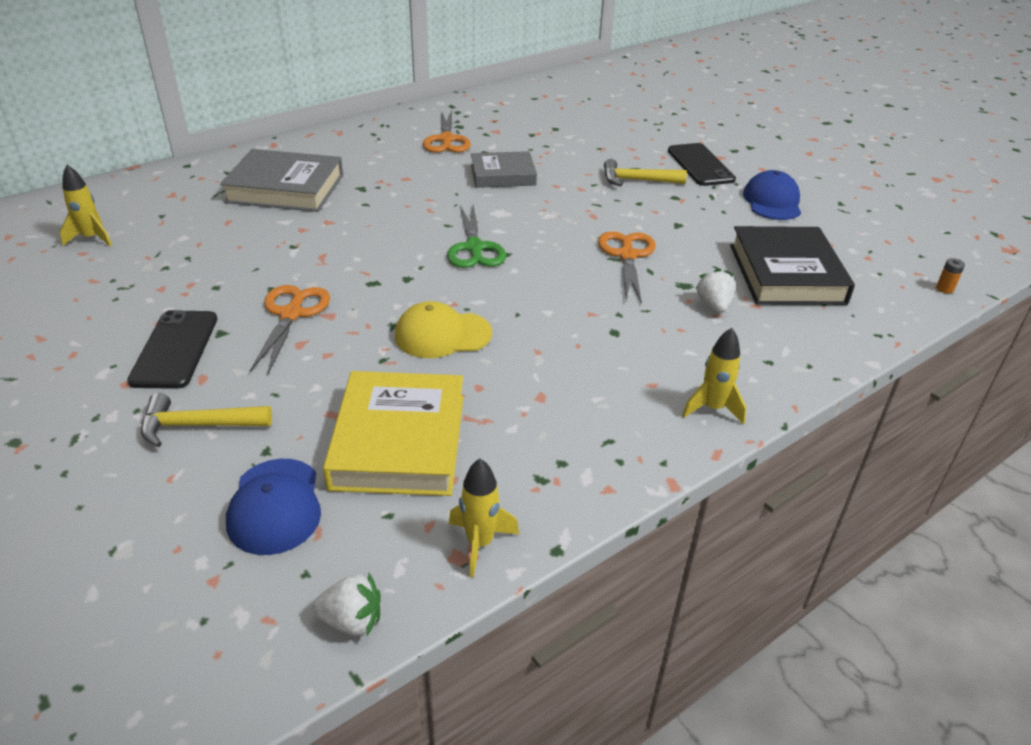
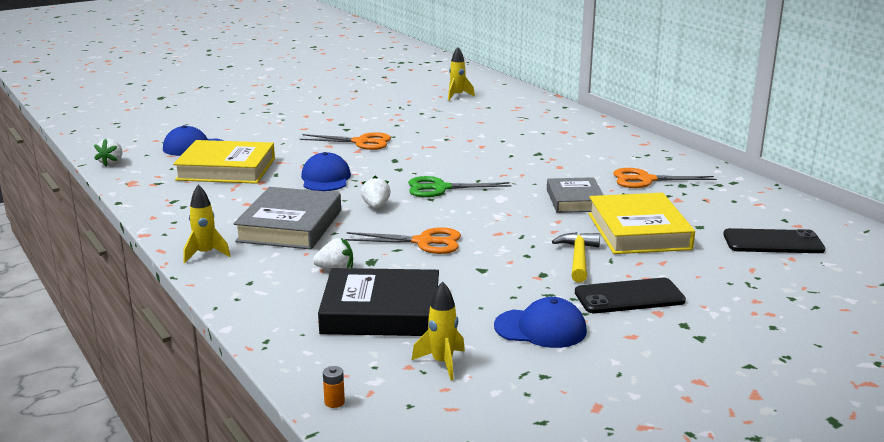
camera: 95 degrees right, 15 degrees down
black phone [127,310,217,389] -> black phone moved to [723,228,825,253]
yellow hammer [141,393,272,447] -> none
grey book [220,149,343,212] -> grey book moved to [233,187,341,249]
yellow cap [395,301,492,358] -> blue cap [301,152,351,191]
yellow rocket [449,459,519,577] -> yellow rocket moved to [412,281,465,381]
none -> white strawberry [361,176,391,209]
none -> yellow book [588,193,695,254]

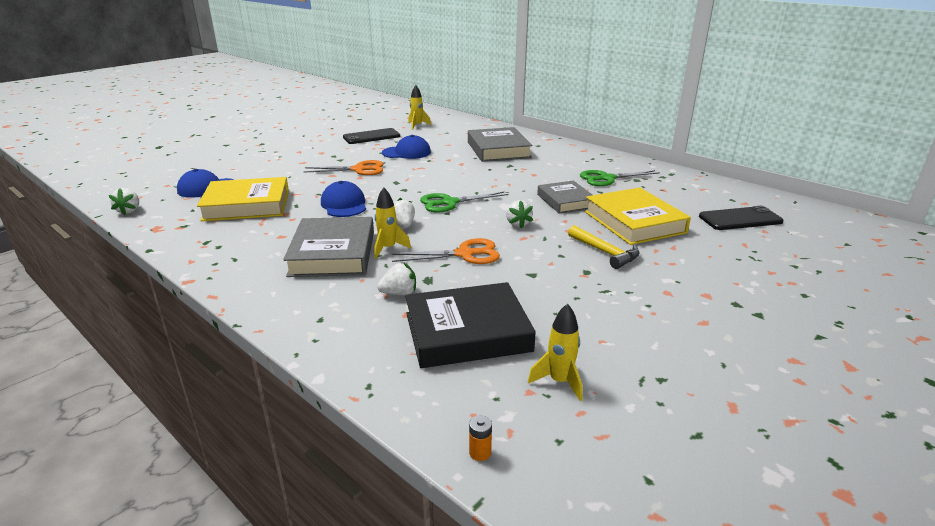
camera: 15 degrees left, 5 degrees up
yellow rocket [183,185,230,263] -> yellow rocket moved to [375,188,411,259]
blue cap [494,297,587,348] -> blue cap moved to [382,135,431,159]
yellow hammer [552,232,600,283] -> yellow hammer turned 150 degrees clockwise [568,225,640,269]
black phone [575,278,686,313] -> black phone moved to [343,128,400,144]
orange scissors [613,168,717,188] -> green scissors [580,170,660,186]
none -> grey book [468,127,532,162]
none -> white strawberry [506,200,533,229]

